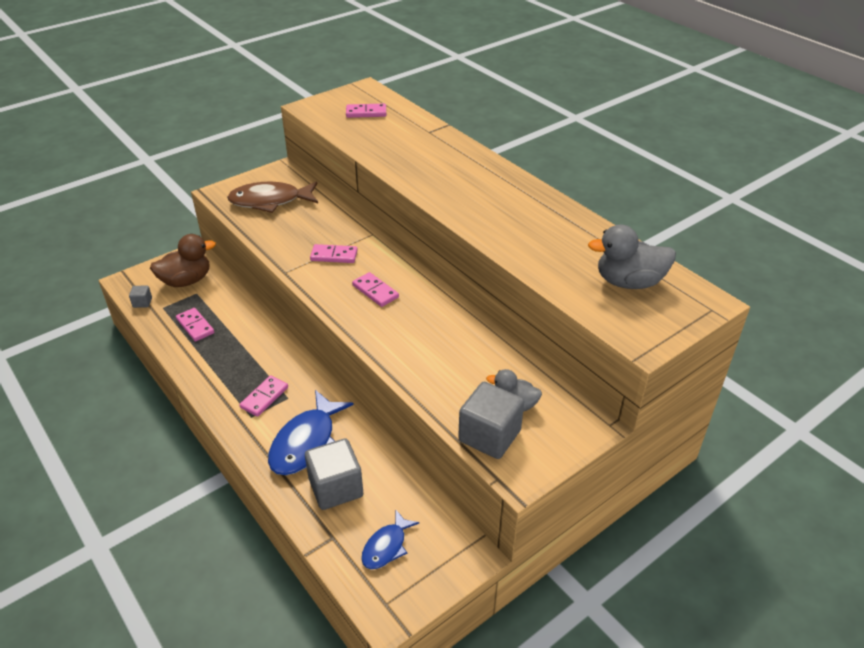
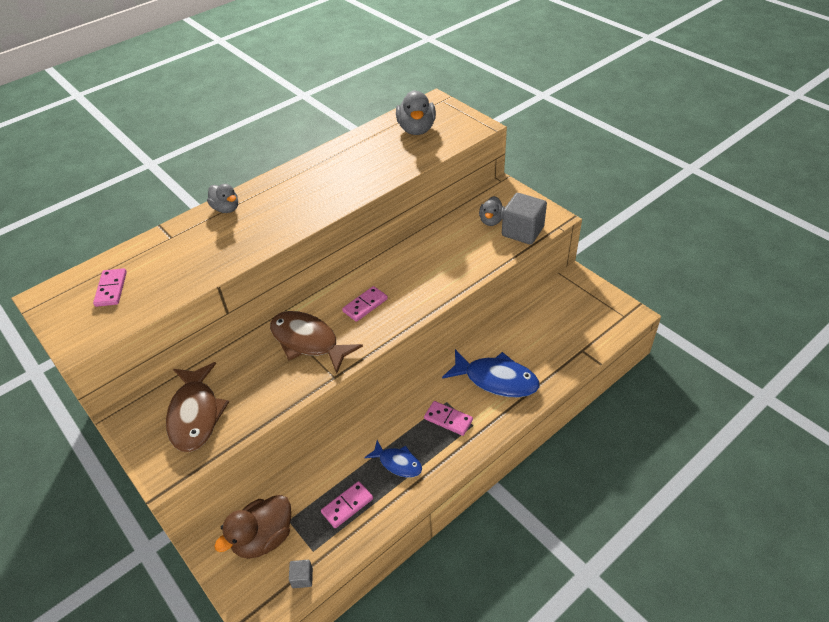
camera: 90 degrees left, 5 degrees up
brown duck [150,234,216,287] -> brown duck turned 105 degrees counterclockwise [214,495,291,559]
grey cube [305,438,363,510] -> none
pink domino [310,244,358,263] -> brown fish [270,311,363,374]
blue fish [361,510,419,569] -> blue fish moved to [364,440,422,478]
none -> grey duck [207,184,238,213]

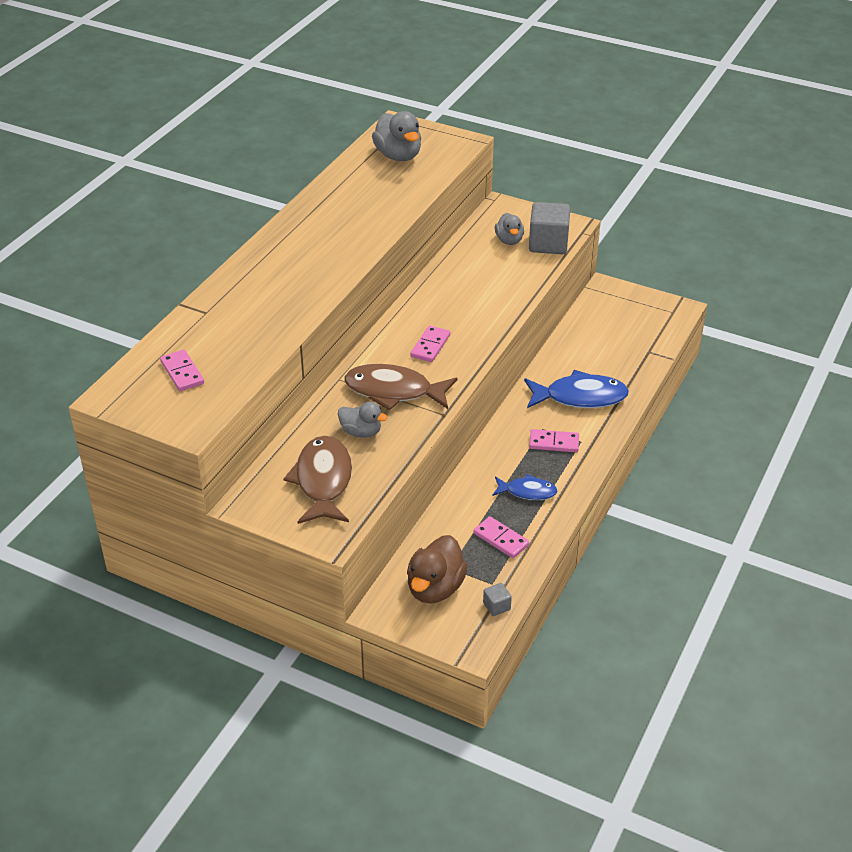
camera: 25 degrees left, 5 degrees down
brown fish [166,362,229,452] -> brown fish turned 150 degrees counterclockwise [284,436,352,524]
grey duck [207,184,238,213] -> grey duck moved to [338,402,388,438]
pink domino [321,481,373,528] -> pink domino turned 75 degrees counterclockwise [474,516,529,558]

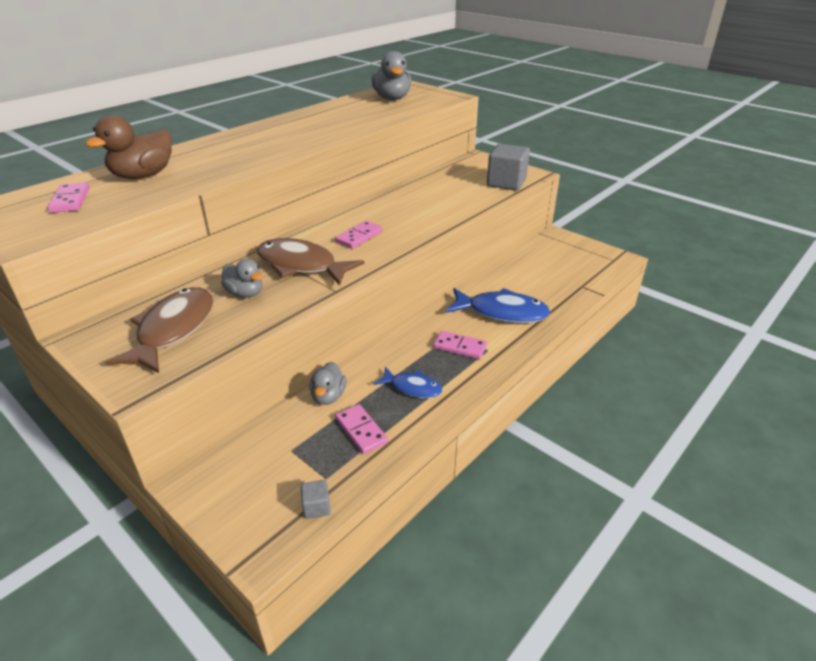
camera: 15 degrees right, 5 degrees down
brown duck [407,535,468,603] -> brown duck moved to [85,115,172,179]
grey duck [495,213,524,245] -> grey duck moved to [309,362,346,405]

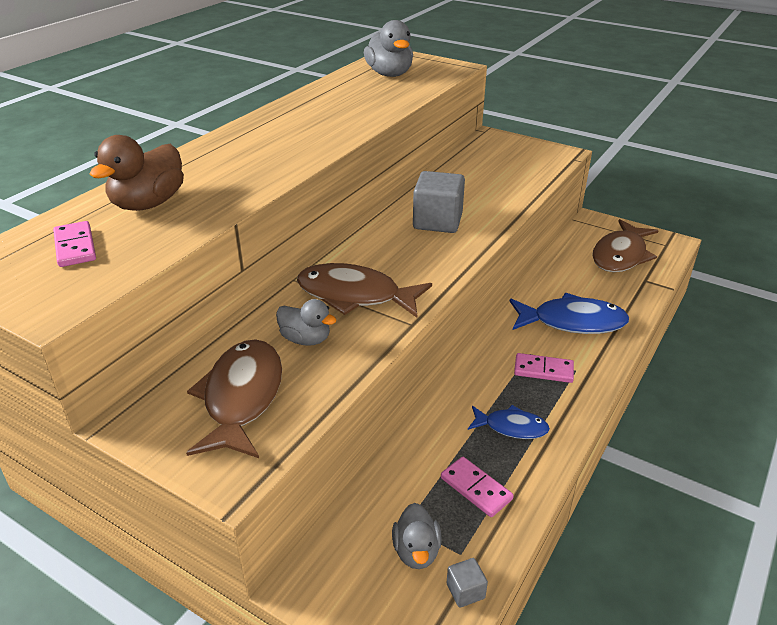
camera: 10 degrees left, 0 degrees up
grey duck [309,362,346,405] -> grey duck moved to [392,503,442,569]
pink domino [335,221,383,249] -> none
grey cube [487,144,530,191] -> grey cube moved to [413,171,465,233]
none -> brown fish [592,219,659,272]

